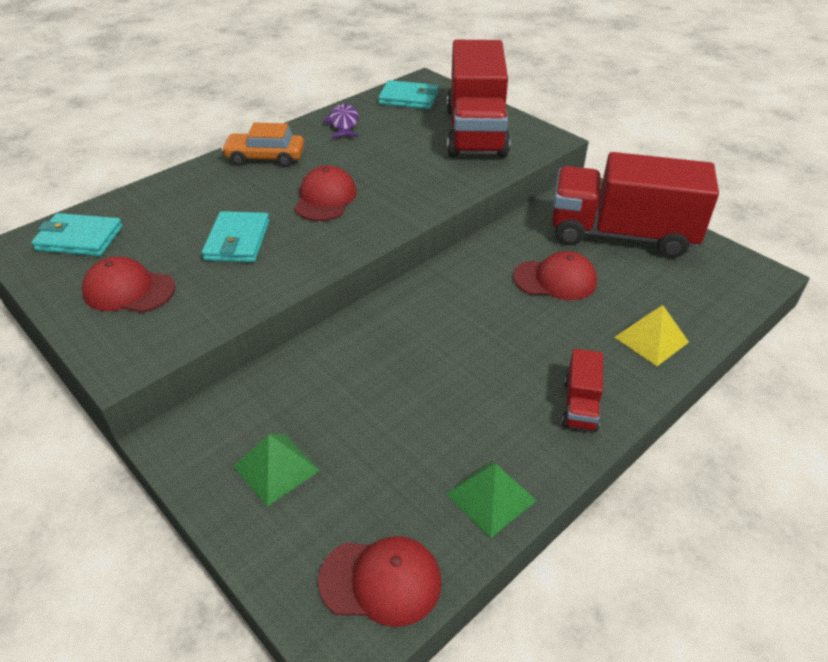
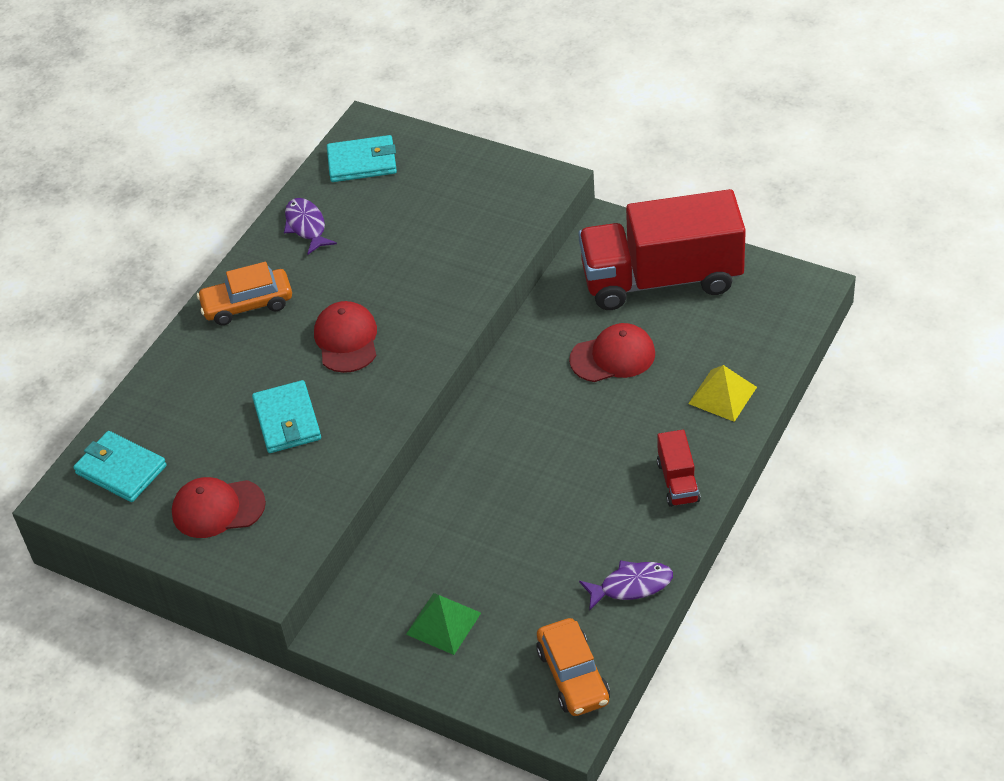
camera: 15 degrees left, 5 degrees up
turquoise wallet [31,213,123,256] -> turquoise wallet turned 45 degrees clockwise [73,431,167,502]
red cap [318,536,442,627] -> orange car [536,618,610,716]
green pyramid [446,460,537,538] -> purple fish [579,560,673,611]
red truck [447,40,510,158] -> none

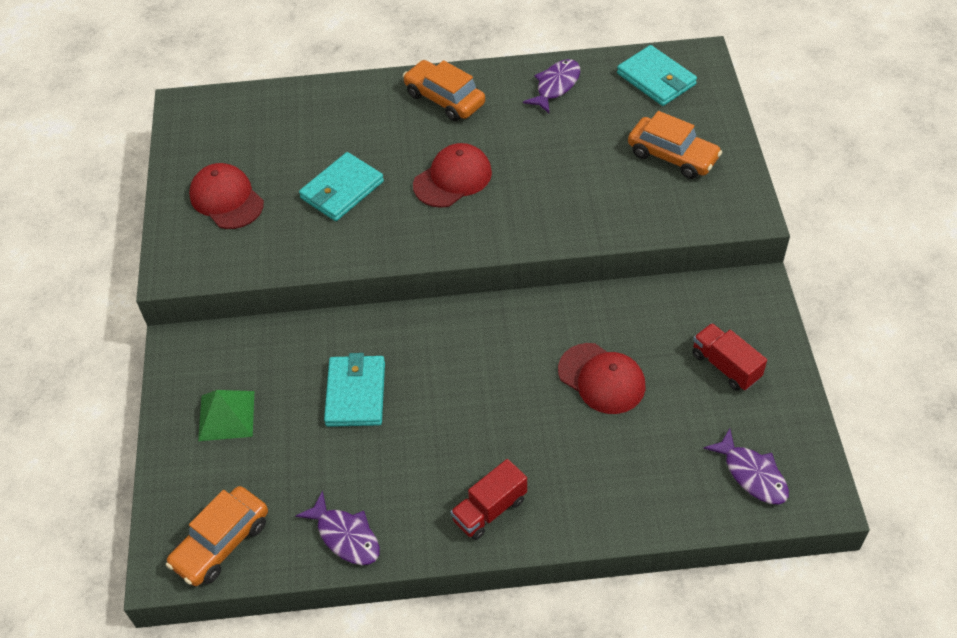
camera: 55 degrees right, 5 degrees up
turquoise wallet [73,431,167,502] -> turquoise wallet moved to [324,353,385,427]
red truck [578,189,746,310] -> red truck [692,323,767,391], size x0.42
yellow pyramid [688,365,757,422] -> none
none -> orange car [628,111,722,179]
none -> purple fish [703,428,789,504]

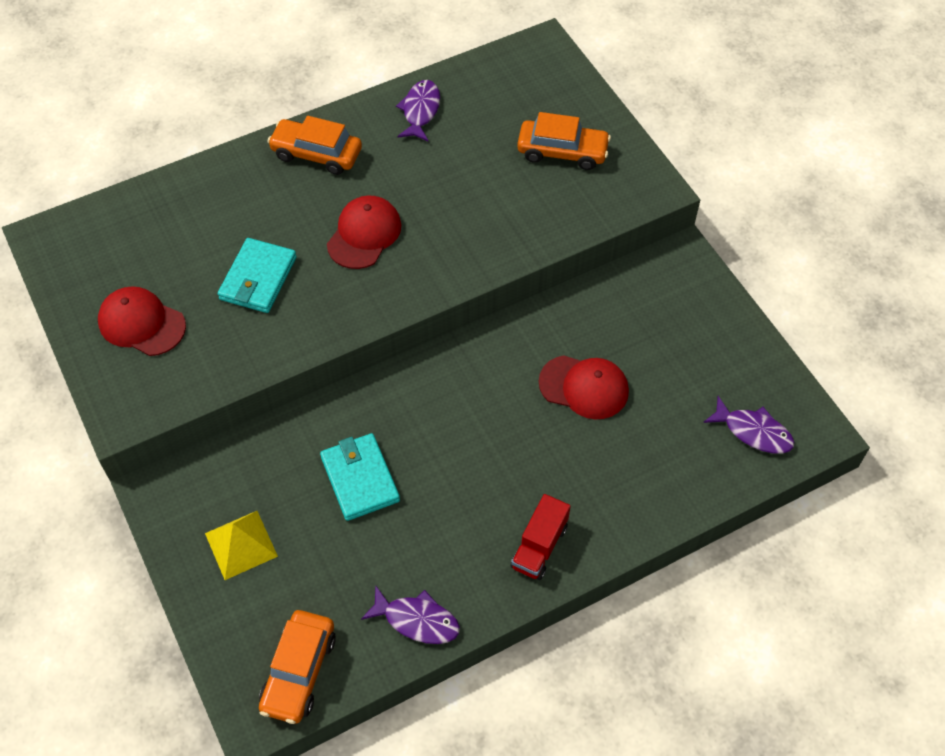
camera: 25 degrees left, 5 degrees up
green pyramid [198,390,254,441] -> yellow pyramid [205,511,278,580]
turquoise wallet [617,45,697,106] -> none
red truck [692,323,767,391] -> none

